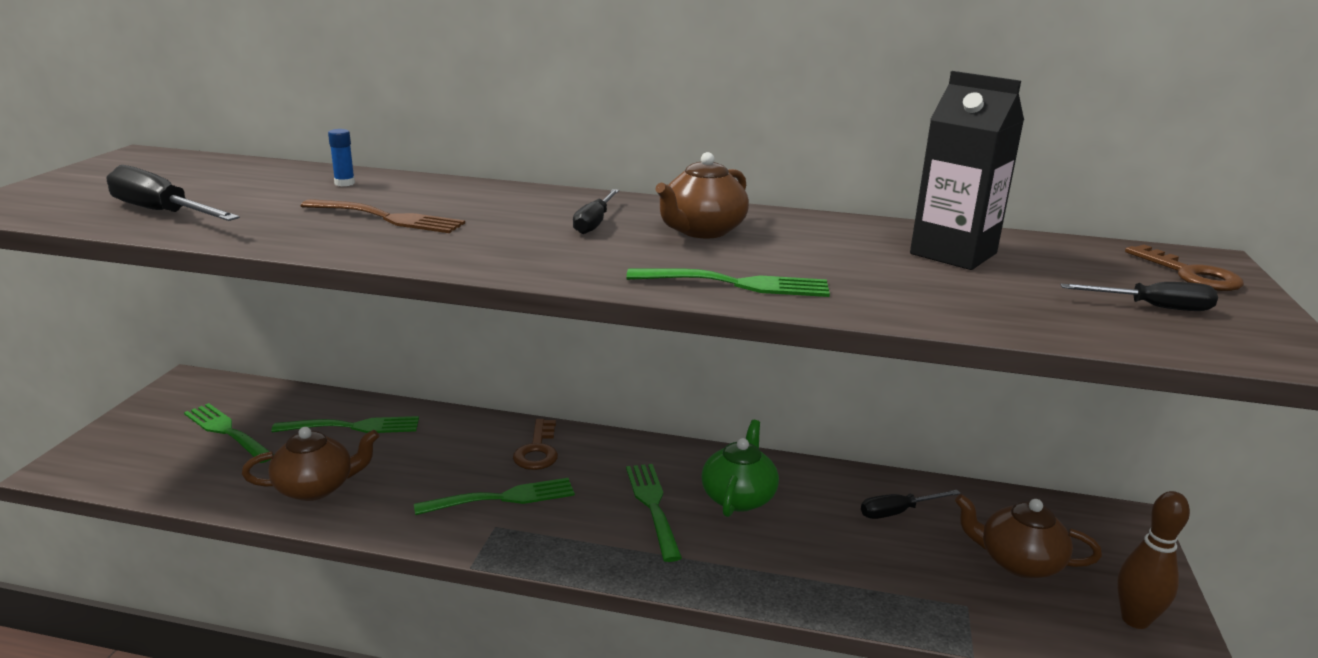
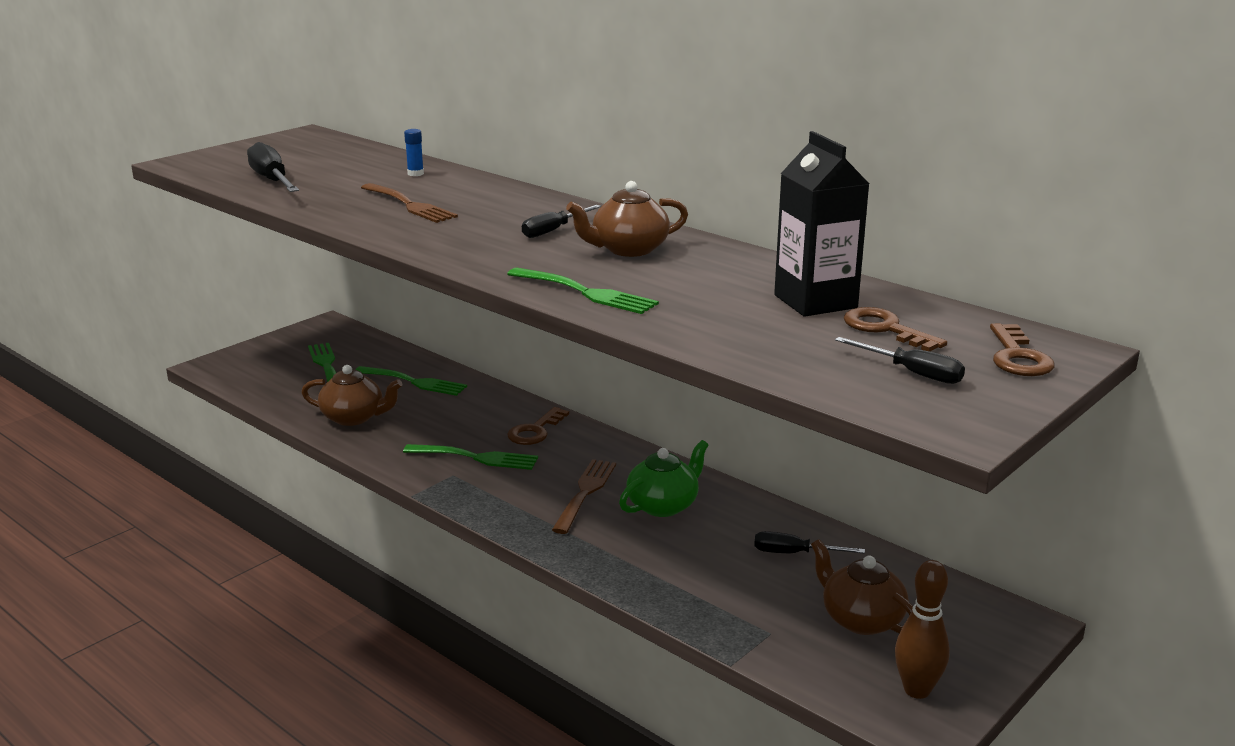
camera: 30 degrees right, 0 degrees up
green fork [626,464,682,562] -> brown fork [552,459,616,534]
none -> brown key [844,307,947,351]

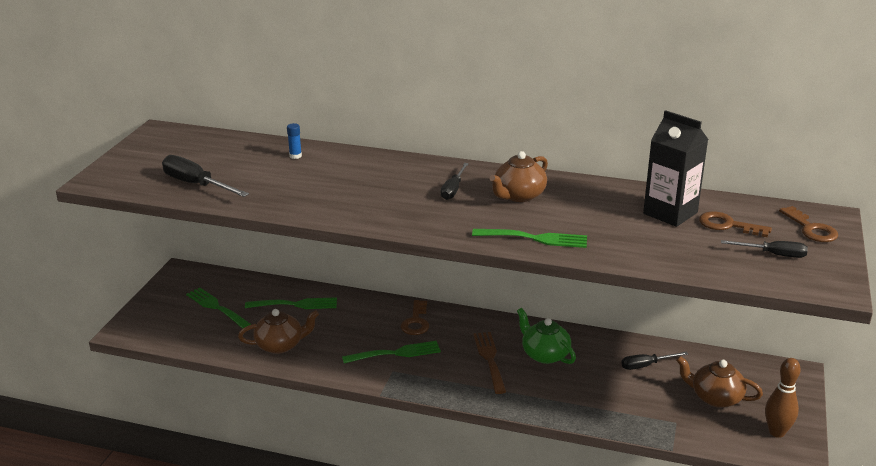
camera: 25 degrees left, 5 degrees up
brown fork [361,183,458,223] -> none
green teapot [619,440,708,517] -> green teapot turned 60 degrees counterclockwise [517,308,576,364]

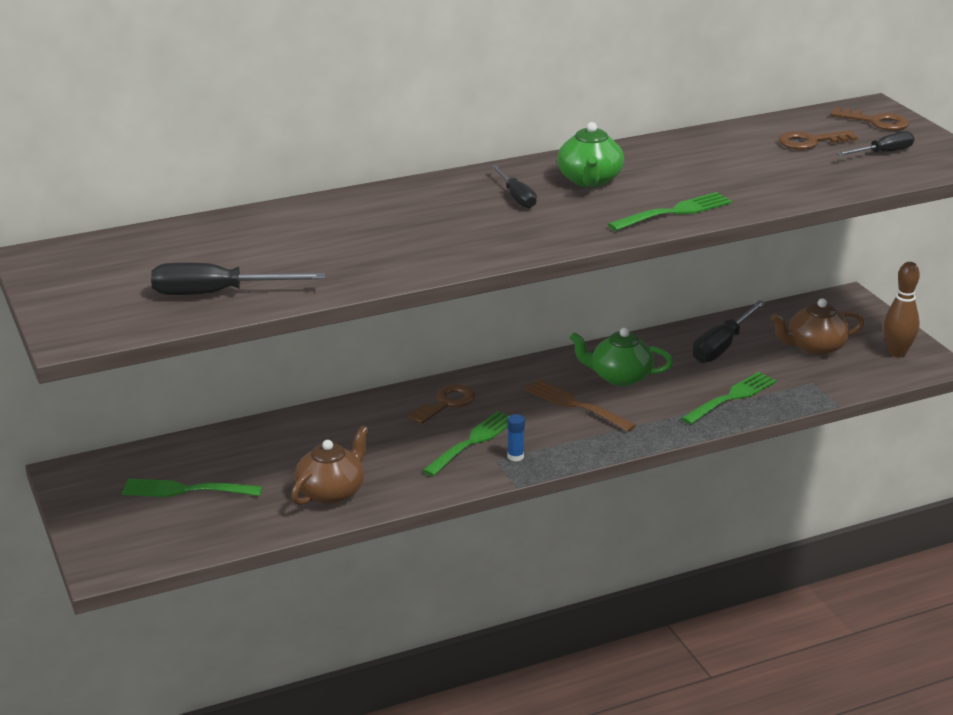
camera: 40 degrees left, 0 degrees up
green fork [245,297,337,309] -> green fork moved to [681,372,777,425]
blue glue stick [287,123,302,159] -> blue glue stick moved to [507,414,525,461]
brown key [401,300,429,335] -> brown key turned 105 degrees counterclockwise [408,385,475,424]
brown teapot [489,151,548,202] -> green teapot [557,122,624,187]
black screwdriver [621,352,688,370] -> black screwdriver [692,300,766,363], size x1.59
black carton [643,110,708,227] -> none

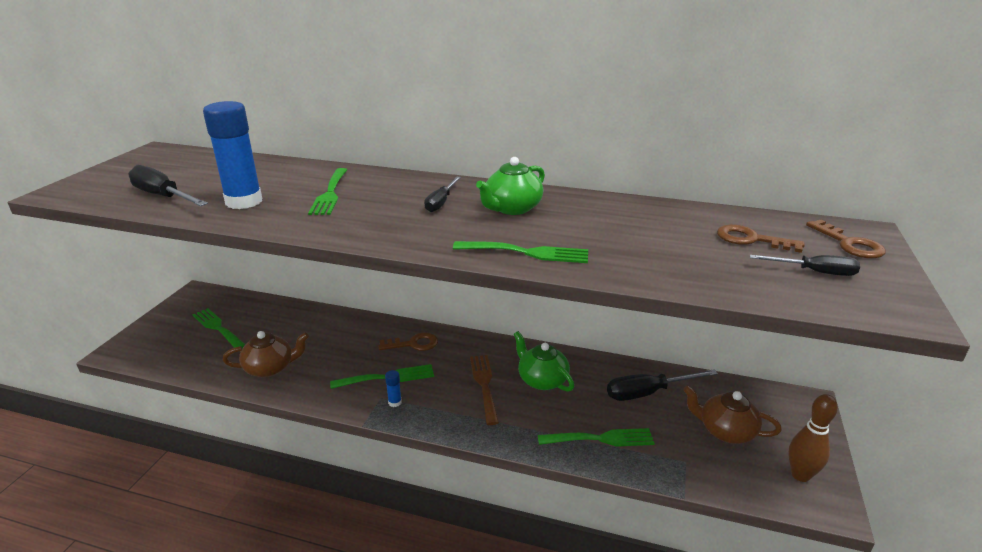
camera: 40 degrees right, 0 degrees up
none -> blue glue stick [203,101,262,209]
none -> green fork [308,168,347,215]

